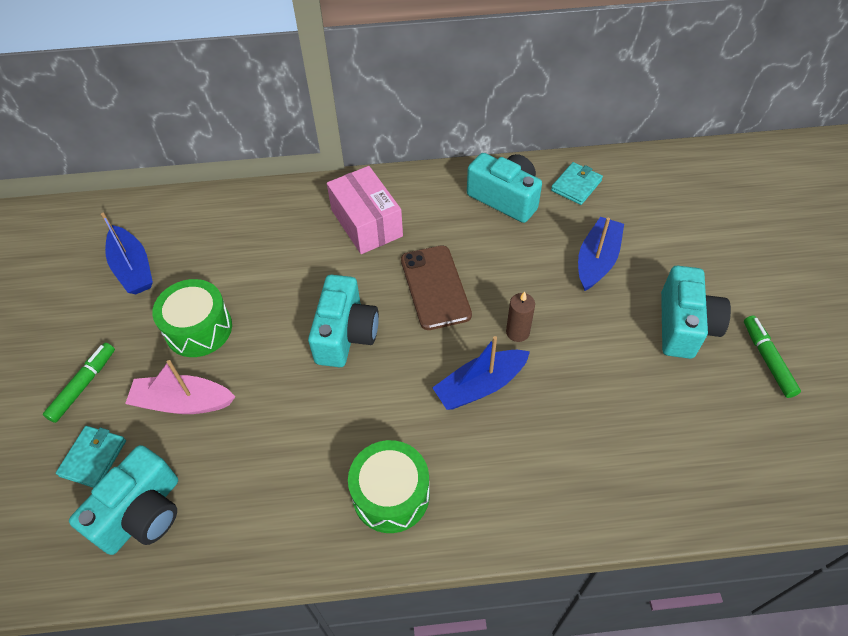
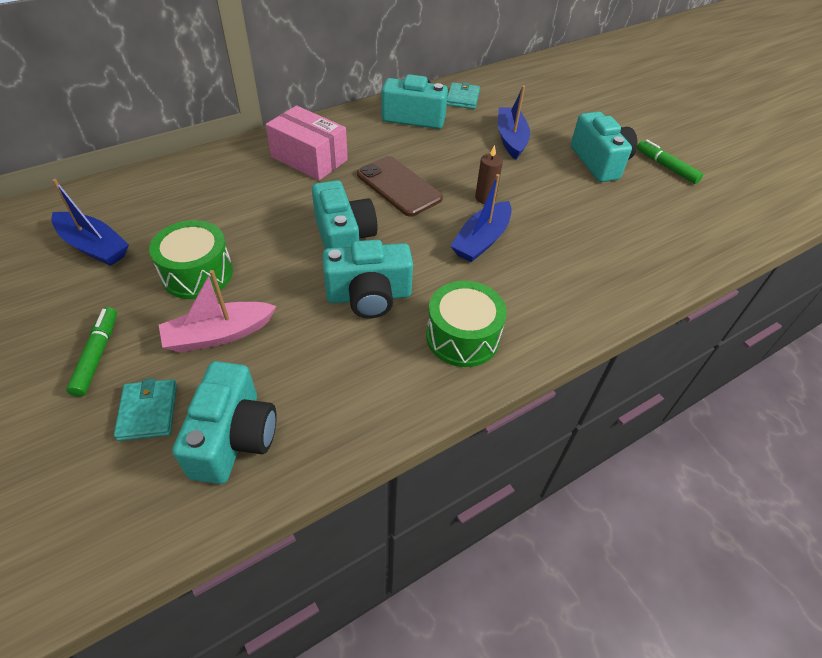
camera: 30 degrees left, 5 degrees down
none -> turquoise camera [323,240,413,318]

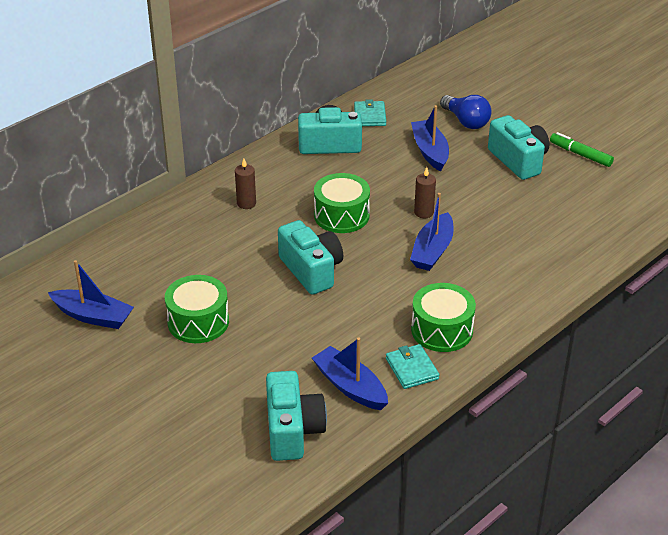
camera: 10 degrees left, 10 degrees down
green marker [66,307,117,397] -> none
turquoise wallet [114,378,177,441] -> turquoise wallet moved to [386,344,439,389]
pink boat [159,270,276,352] -> none
pink box [266,105,348,180] -> brown candle [235,159,256,209]
turquoise camera [323,240,413,318] -> none
brown phone [357,156,443,217] -> green drum [314,173,370,233]
none -> blue boat [312,338,388,410]
none -> blue light bulb [440,95,491,129]

